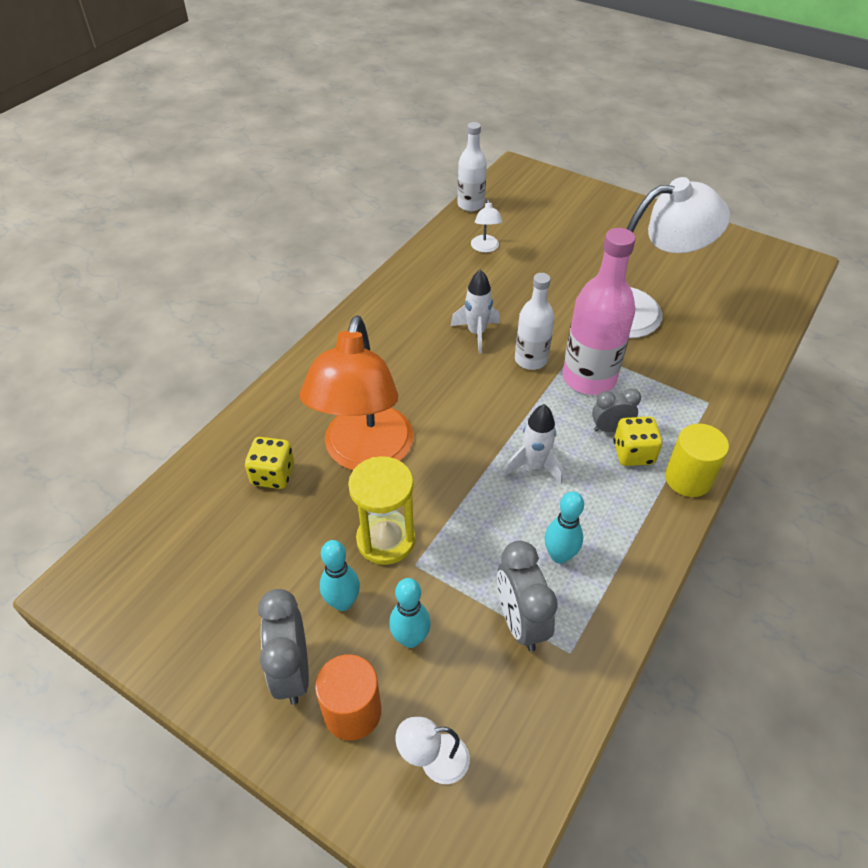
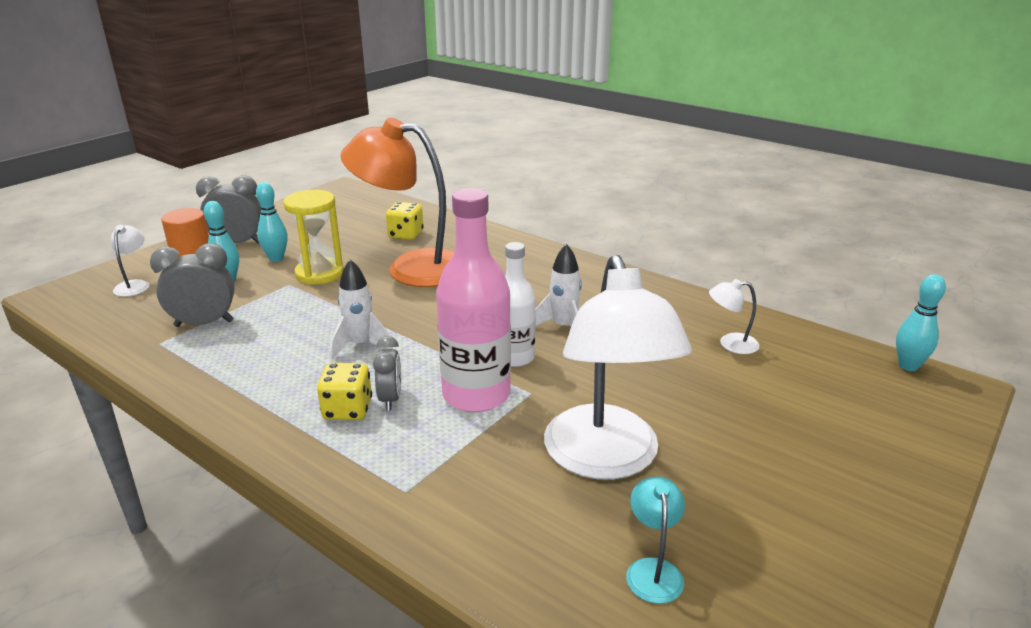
camera: 95 degrees right, 20 degrees down
white bottle [457,122,487,212] -> none
turquoise bowling pin [545,491,584,564] -> turquoise bowling pin moved to [896,274,946,371]
yellow cylinder [665,424,729,497] -> none
none -> turquoise lamp [626,476,685,604]

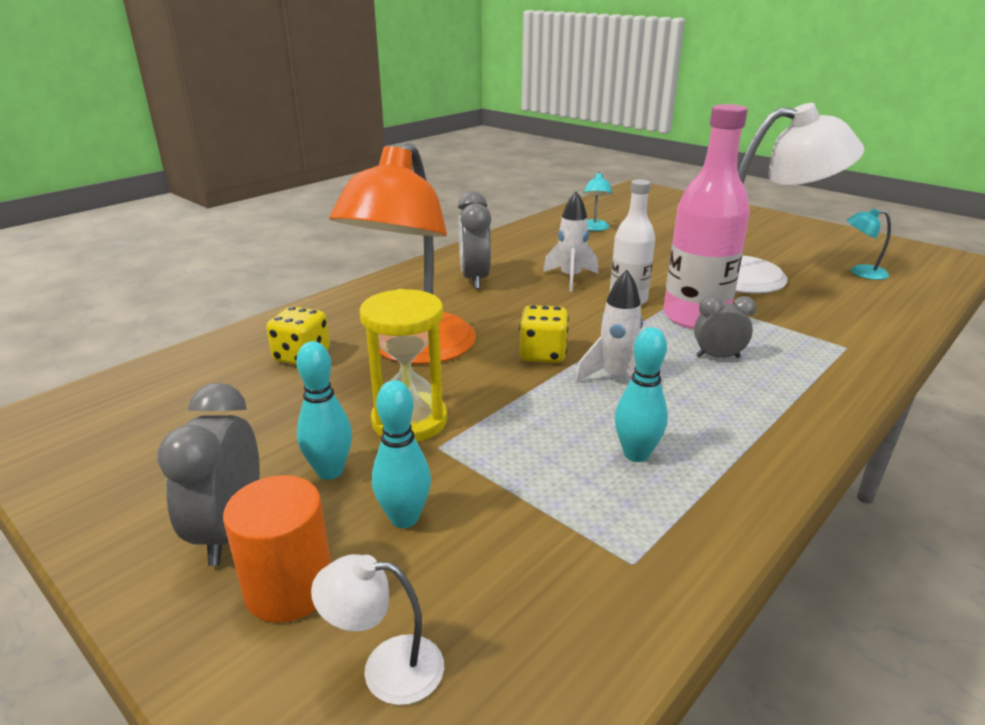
camera: 85 degrees left, 0 degrees up
grey clock [150,243,235,327] -> grey clock moved to [458,191,491,289]
yellow dice [317,363,372,420] -> yellow dice moved to [519,305,569,363]
white lamp [709,279,759,354] -> turquoise lamp [583,172,613,231]
turquoise bowling pin [896,274,946,371] -> turquoise bowling pin moved to [615,327,668,462]

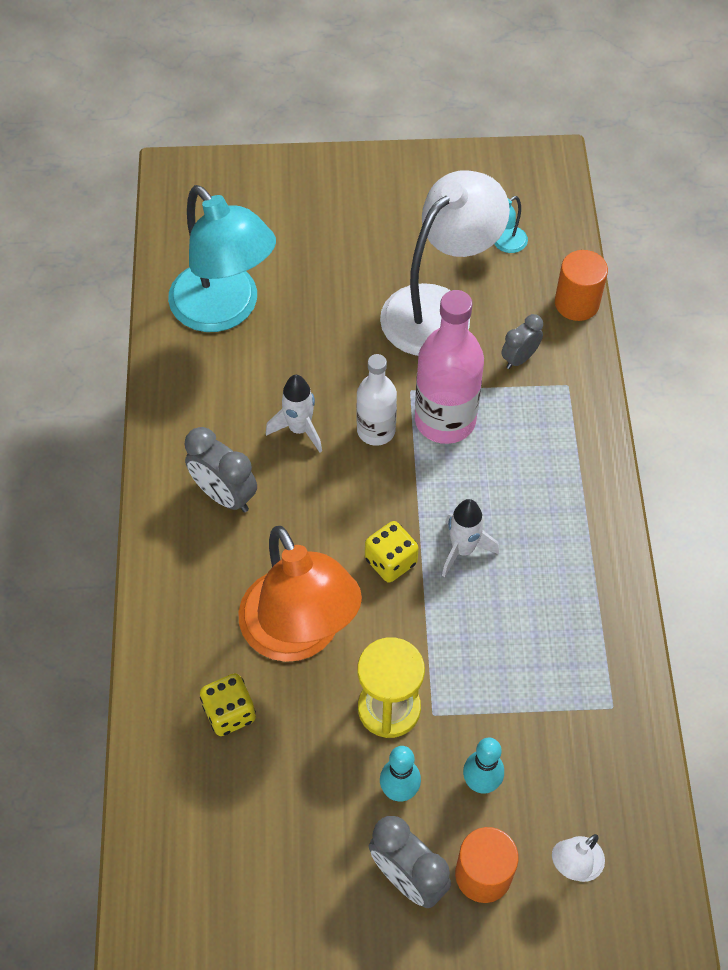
camera: 45 degrees left, 30 degrees up
turquoise lamp [583,172,613,231] -> turquoise lamp [168,185,276,332], size x2.46
turquoise bowling pin [615,327,668,462] -> none
grey clock [694,296,756,358] -> grey clock moved to [501,314,543,369]
none -> orange cylinder [555,250,608,321]

